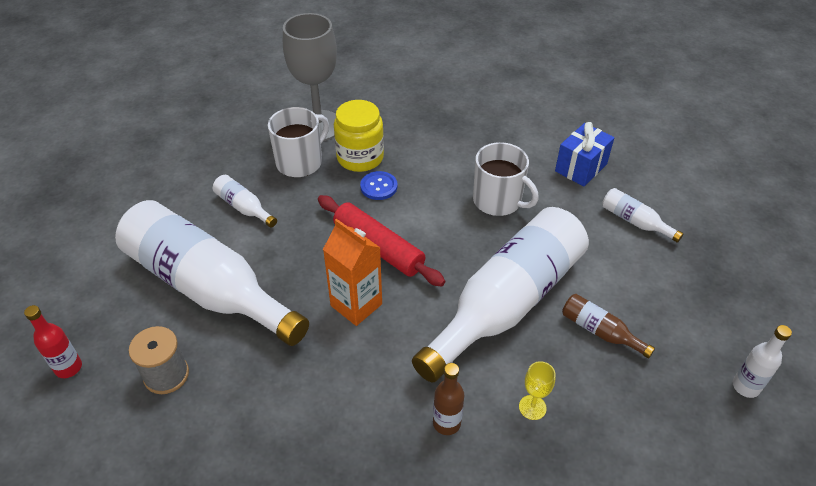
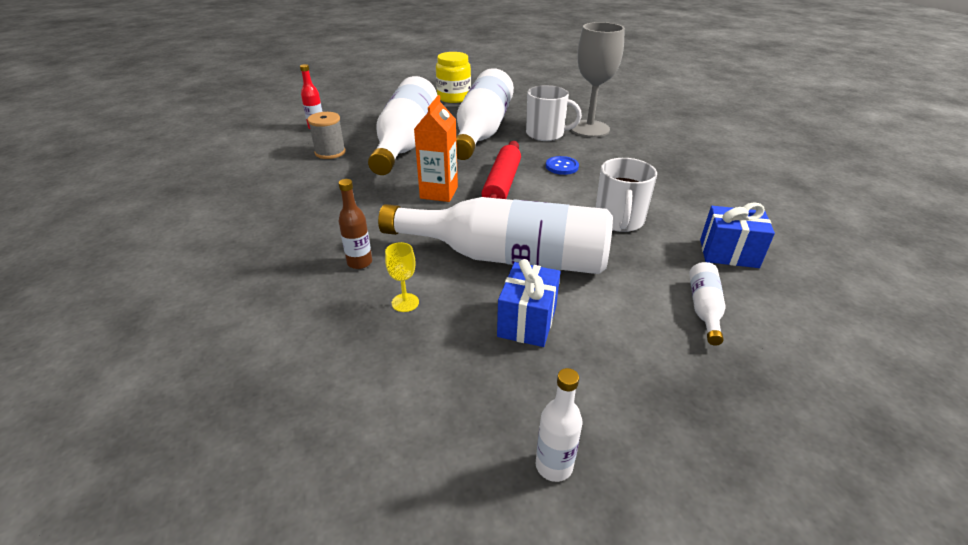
camera: 60 degrees right, 10 degrees down
white bottle [213,175,277,228] -> white bottle [456,68,514,160], size x2.48
yellow jar [334,100,384,172] -> yellow jar moved to [436,52,471,103]
brown bottle [562,294,655,359] -> blue gift [497,259,560,347]

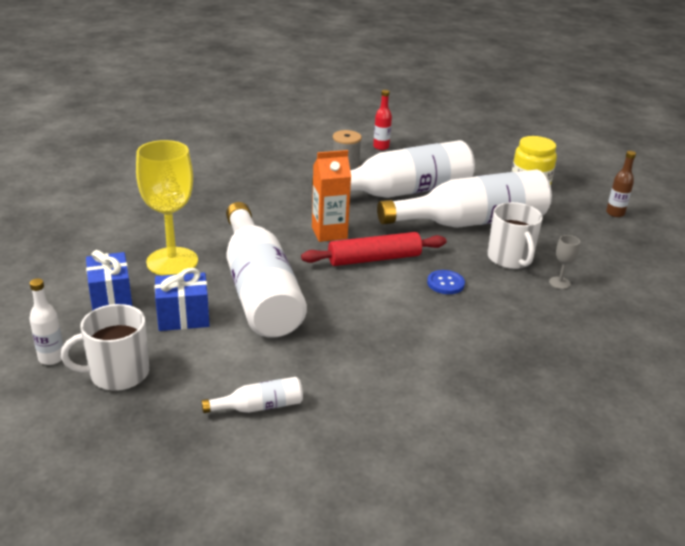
camera: 60 degrees right, 5 degrees down
brown bottle [338,179,372,269] -> brown bottle moved to [606,151,636,217]
yellow goblet [385,242,419,312] -> yellow goblet [136,140,198,275], size x2.41
grey goblet [571,22,625,137] -> grey goblet [549,235,580,289], size x0.42
white mug [596,158,657,232] -> white mug moved to [61,304,149,391]
blue gift [700,202,775,268] -> blue gift moved to [86,250,132,311]

